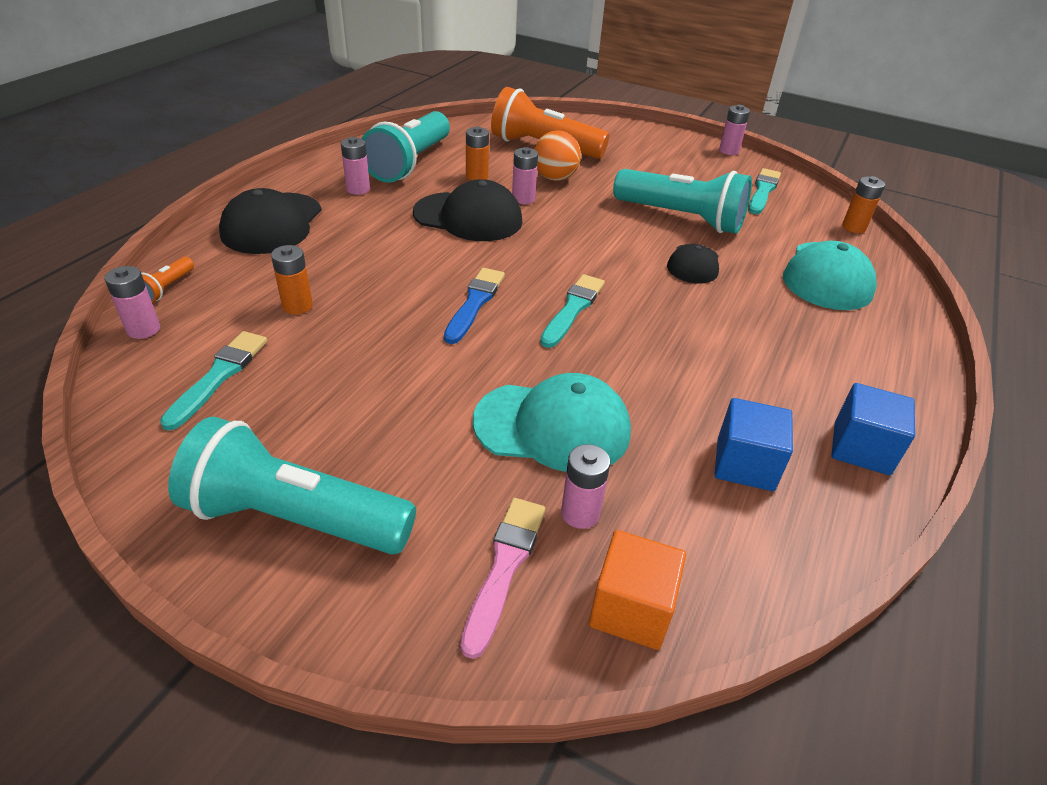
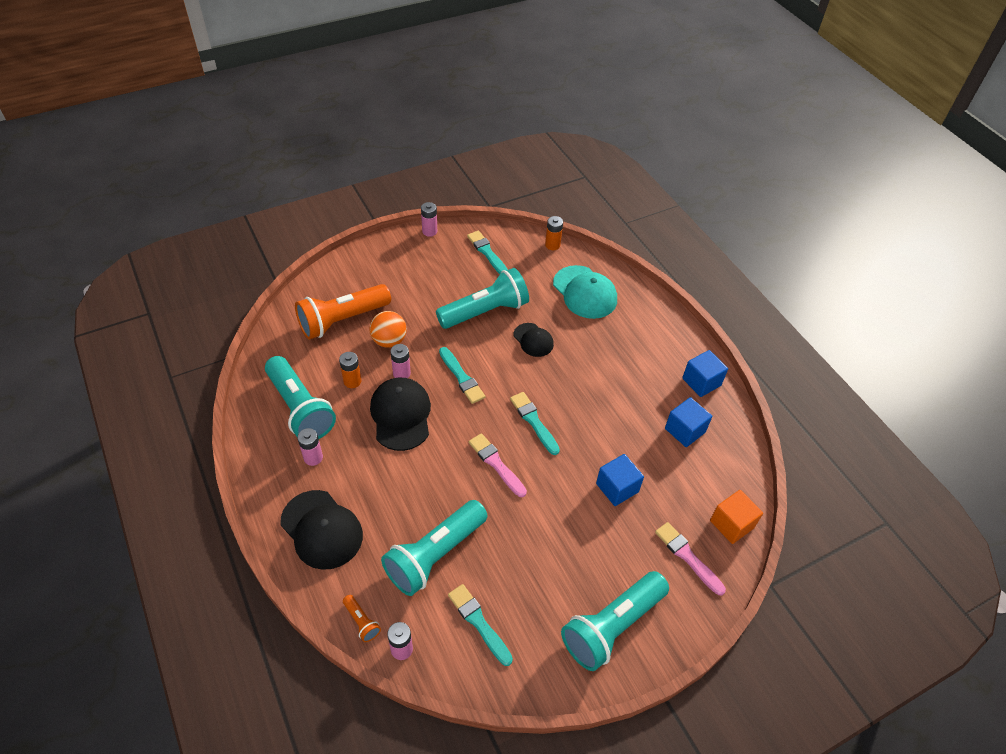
camera: 55 degrees left, 10 degrees up
orange battery [271,245,313,314] -> turquoise flashlight [381,500,488,596]
black cap [413,179,523,241] -> black cap turned 60 degrees counterclockwise [370,378,431,451]
blue brush [444,268,505,344] -> pink brush [469,433,527,497]
turquoise cap [473,373,631,472] -> blue cube [596,454,644,506]
pink battery [561,444,610,529] -> none
none -> turquoise brush [439,347,486,404]

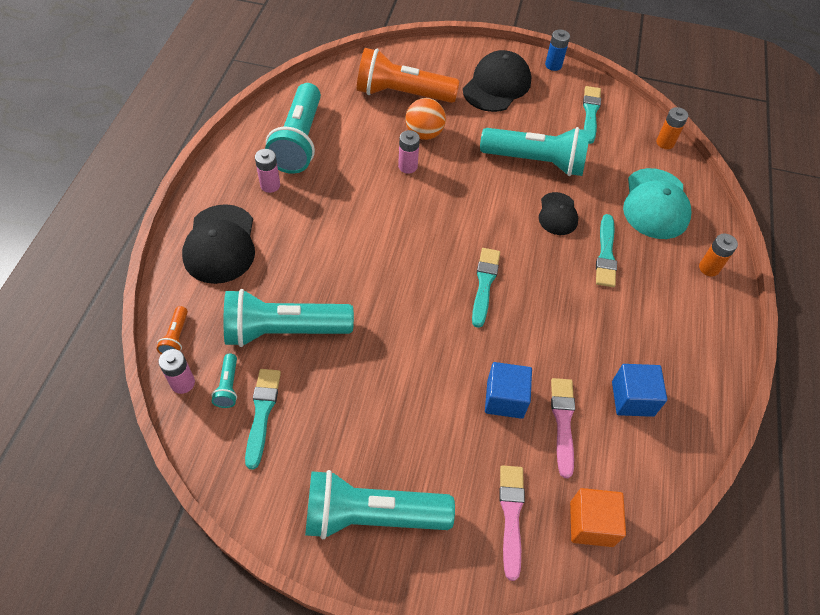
camera: 40 degrees right, 5 degrees up
orange battery [339,352,361,388] -> orange battery moved to [699,234,738,277]
black cap [370,378,431,451] -> black cap moved to [463,50,531,112]
pink battery [421,202,437,237] -> blue battery [545,29,570,71]
turquoise brush [439,347,486,404] -> turquoise brush moved to [596,214,617,287]
pink brush [469,433,527,497] -> pink brush moved to [551,378,575,478]
blue cube [682,350,728,397] -> none
none -> turquoise flashlight [212,354,237,408]

